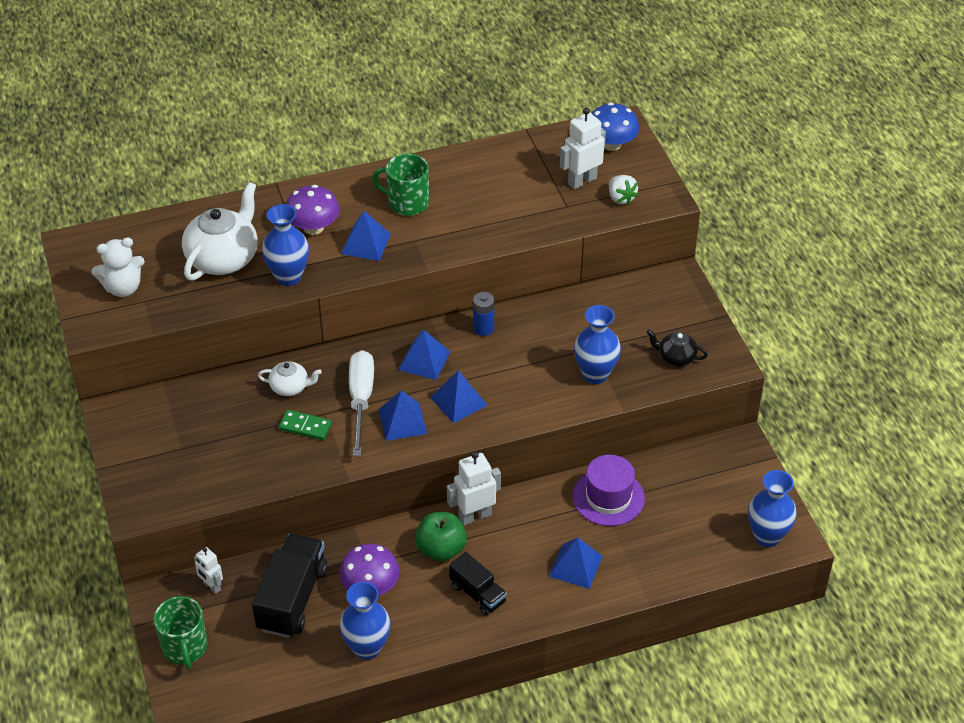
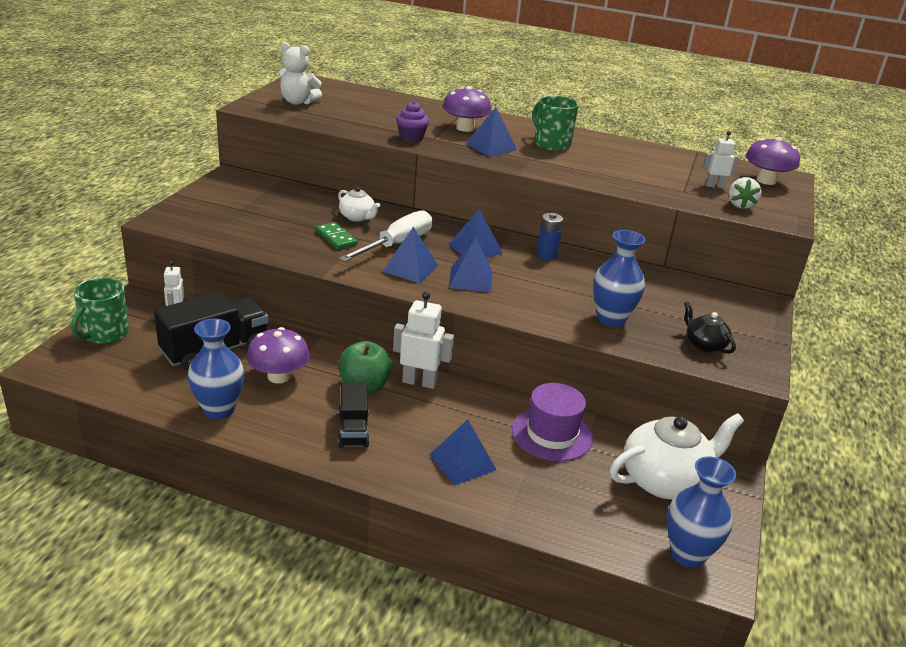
camera: 35 degrees right, 15 degrees down
white teapot [182,182,258,281] -> white teapot moved to [610,413,744,500]
blue vase [262,204,309,286] -> purple cupcake [396,101,429,142]
white robot [560,108,606,189] -> white robot [703,131,739,188], size x0.61
blue mushroom [592,103,639,151] -> purple mushroom [745,137,800,185]

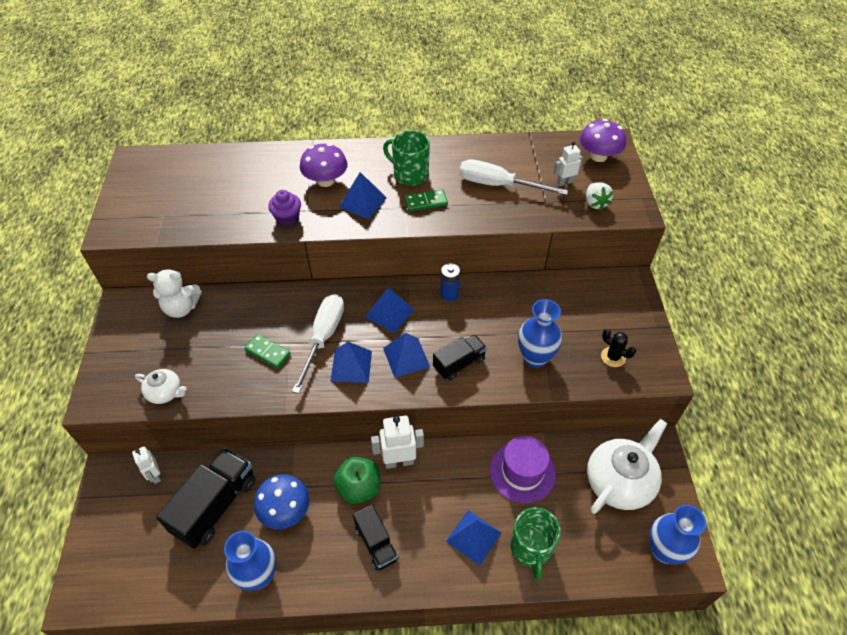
camera: 20 degrees left, 20 degrees up
green mug [71,277,129,344] -> green mug moved to [510,507,561,580]
purple mushroom [247,327,310,383] -> blue mushroom [254,474,310,529]
white teddy bear [279,42,322,105] -> white teddy bear moved to [147,269,202,318]
white teapot [338,187,380,222] -> white teapot moved to [135,369,187,404]
black teapot [684,301,736,354] -> black cactus [601,329,636,367]
none -> green domino [405,189,448,211]
none -> black truck [433,335,487,380]
none -> white screwdriver [459,159,569,195]

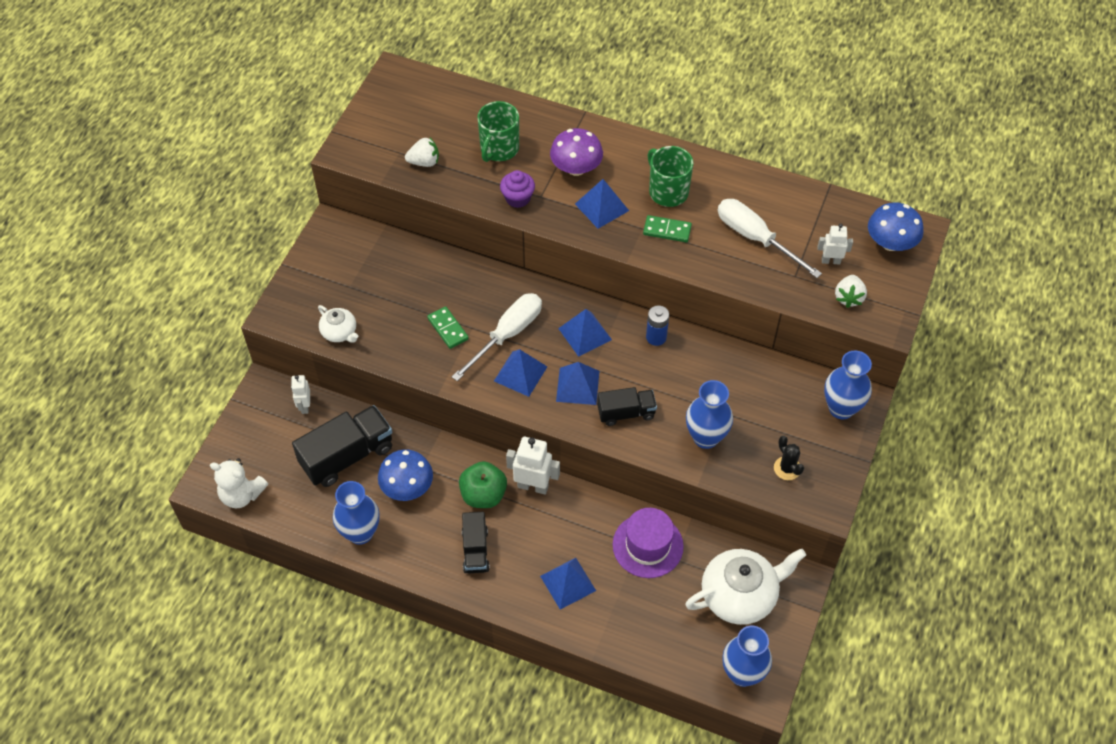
camera: 25 degrees right, 5 degrees up
white teddy bear [147,269,202,318] -> white teddy bear moved to [210,458,268,508]
green mug [510,507,561,580] -> green mug moved to [477,101,519,162]
purple mushroom [580,119,626,162] -> blue mushroom [868,203,924,251]
none -> white strawberry [405,138,439,167]
none -> blue vase [824,351,872,419]

